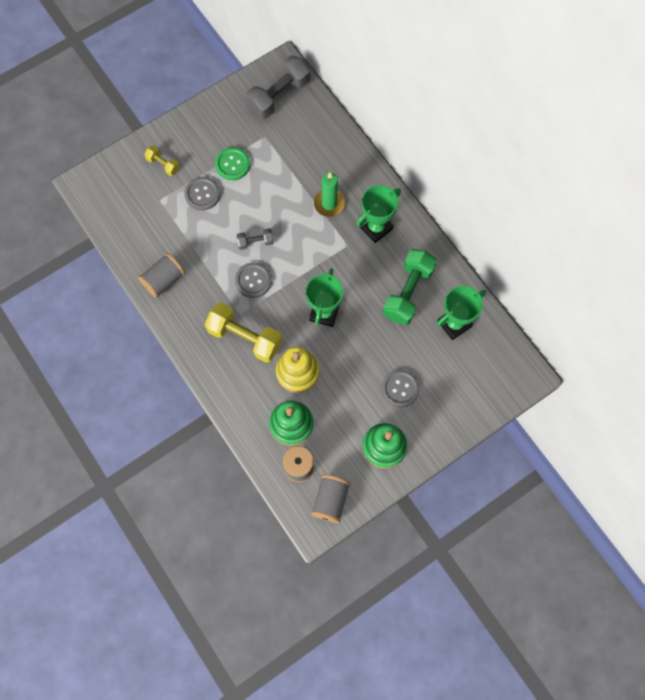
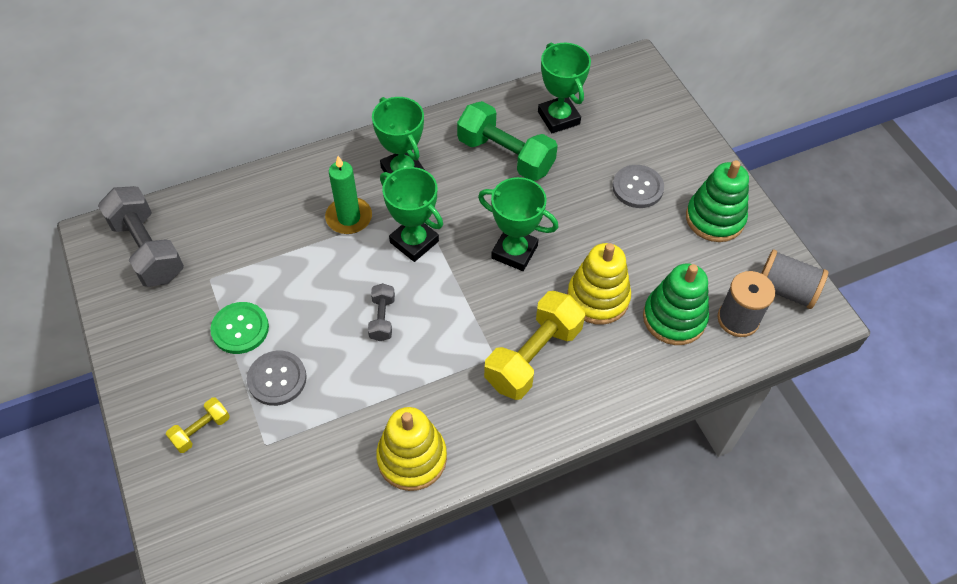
camera: 80 degrees left, 15 degrees down
grey spool [138,253,185,298] -> yellow stacking toy [376,407,447,491]
grey button [235,262,272,298] -> none
none -> green trophy [380,167,443,262]

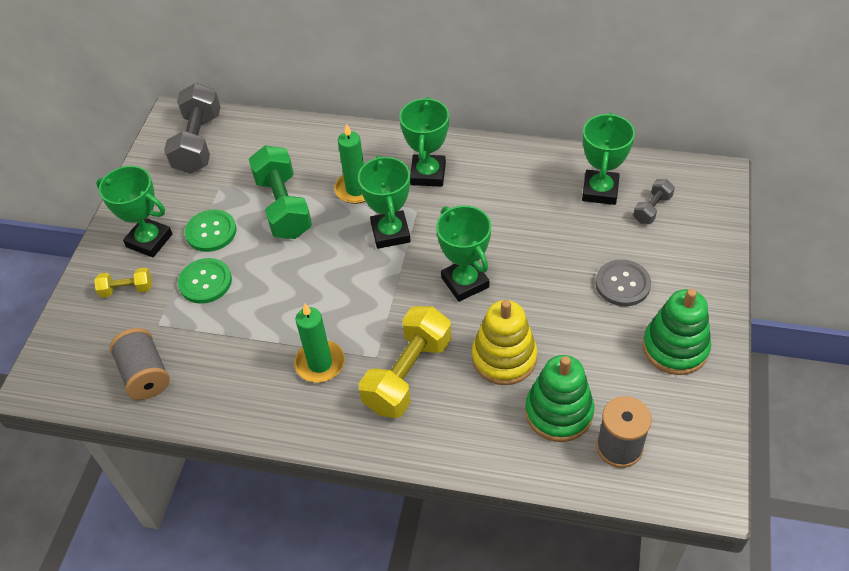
camera: 40 degrees right, 5 degrees down
grey button [247,351,307,406] -> green button [178,258,232,304]
grey dumbbell [368,283,395,341] -> grey dumbbell moved to [633,179,675,224]
yellow stacking toy [376,407,447,491] -> none
green dumbbell [457,101,558,181] -> green dumbbell moved to [249,145,312,239]
yellow dumbbell [484,291,585,400] -> yellow dumbbell turned 45 degrees counterclockwise [359,306,451,418]
grey spool [761,250,828,309] -> grey spool moved to [110,328,170,400]
none -> green trophy [96,166,173,258]
none -> green candle [294,304,345,382]

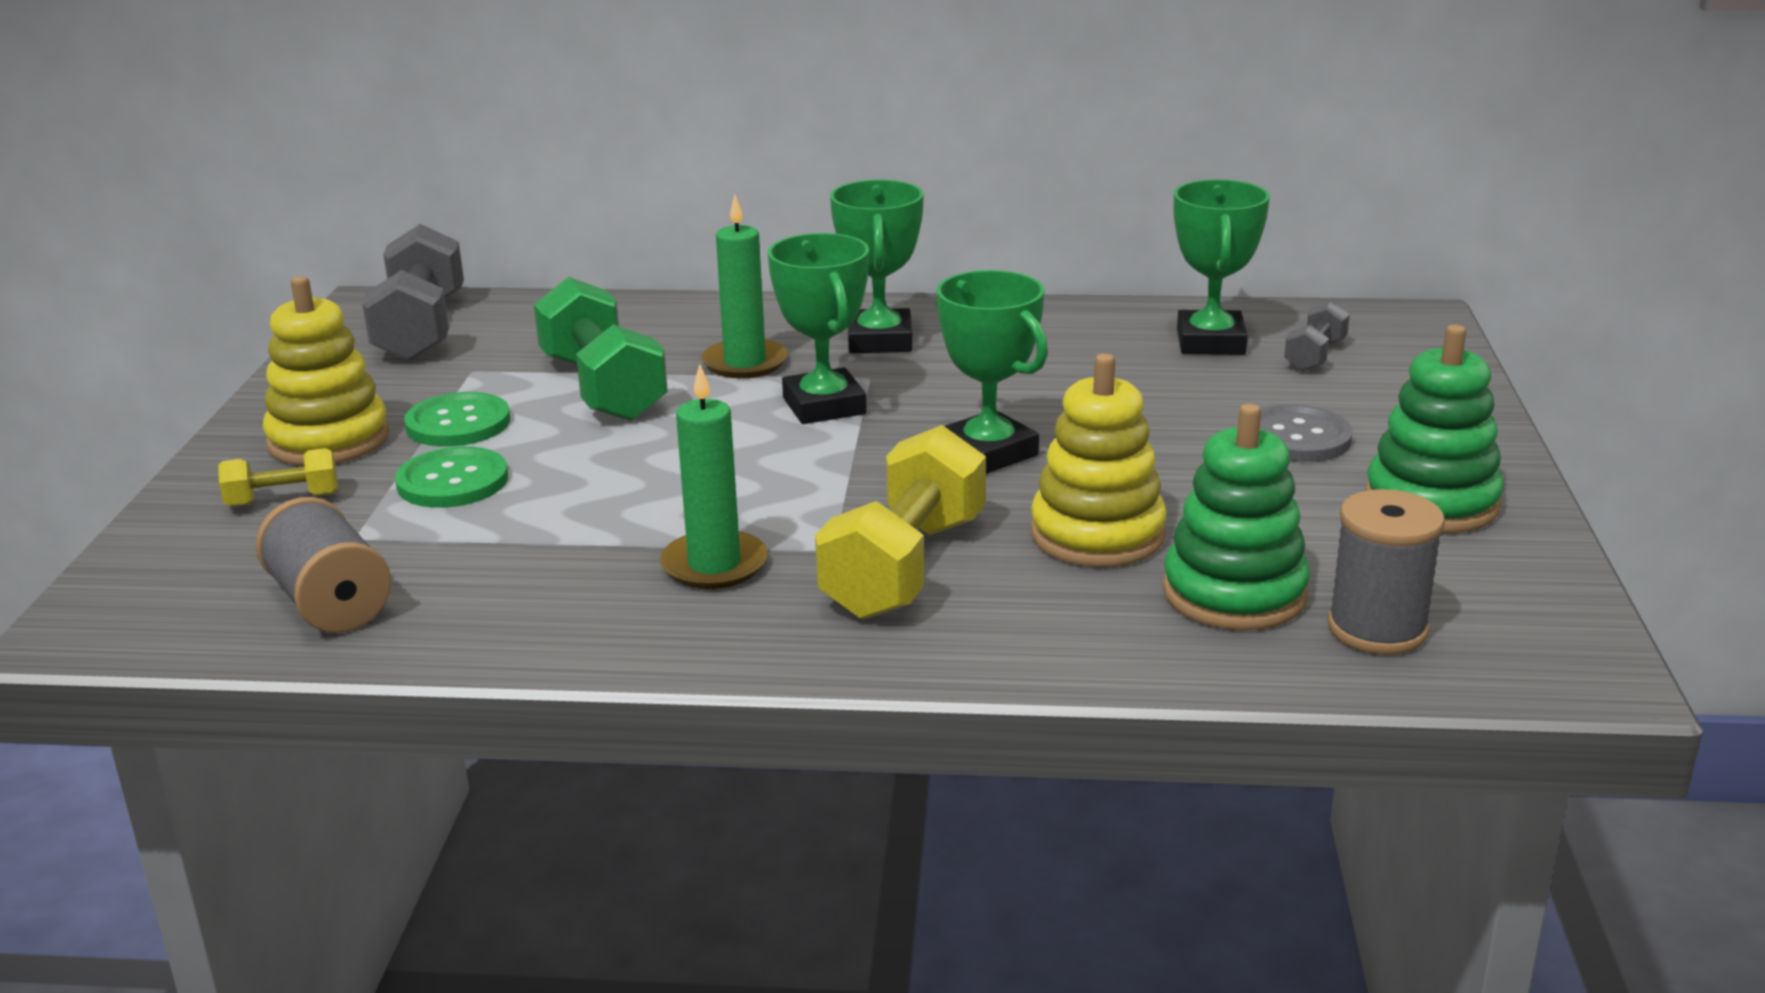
camera: 10 degrees left, 25 degrees down
green trophy [96,166,173,258] -> yellow stacking toy [263,276,390,465]

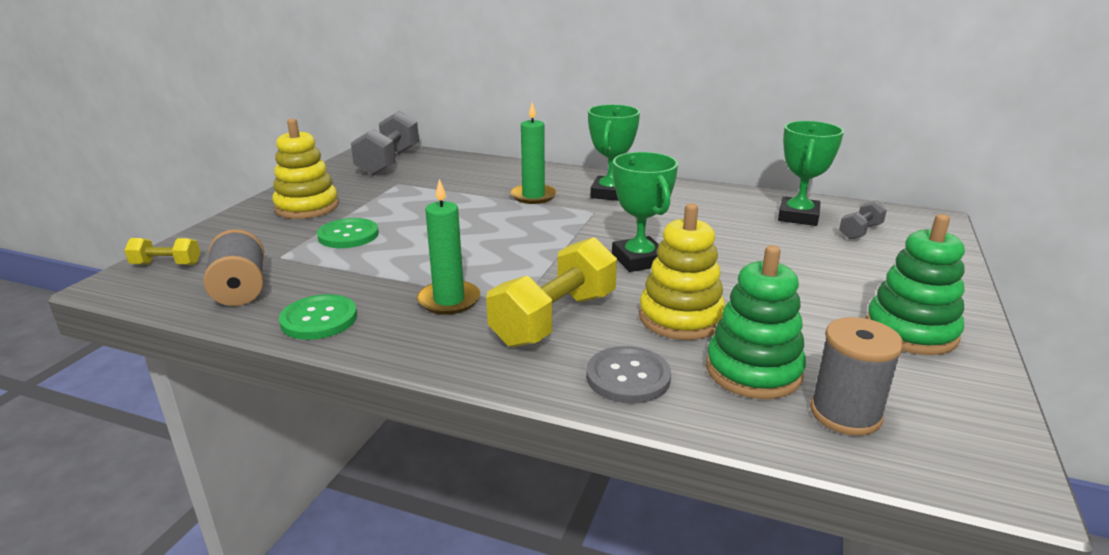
camera: 15 degrees right, 0 degrees up
yellow dumbbell [218,448,338,507] -> yellow dumbbell moved to [124,238,200,265]
green button [404,392,510,447] -> green button moved to [279,294,357,340]
green dumbbell [534,277,668,421] -> none
green trophy [768,233,869,424] -> none
grey button [1260,404,1353,462] -> grey button moved to [586,346,671,404]

